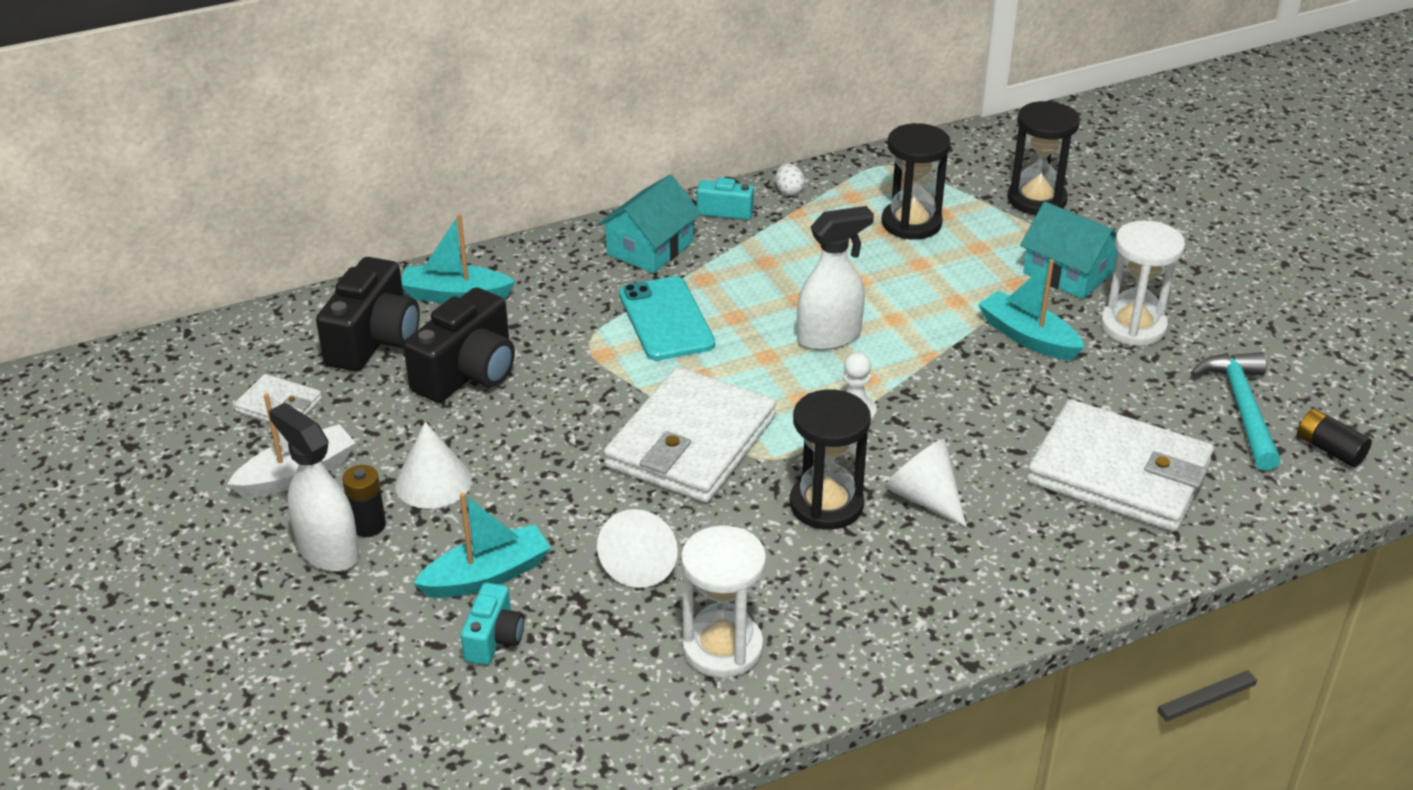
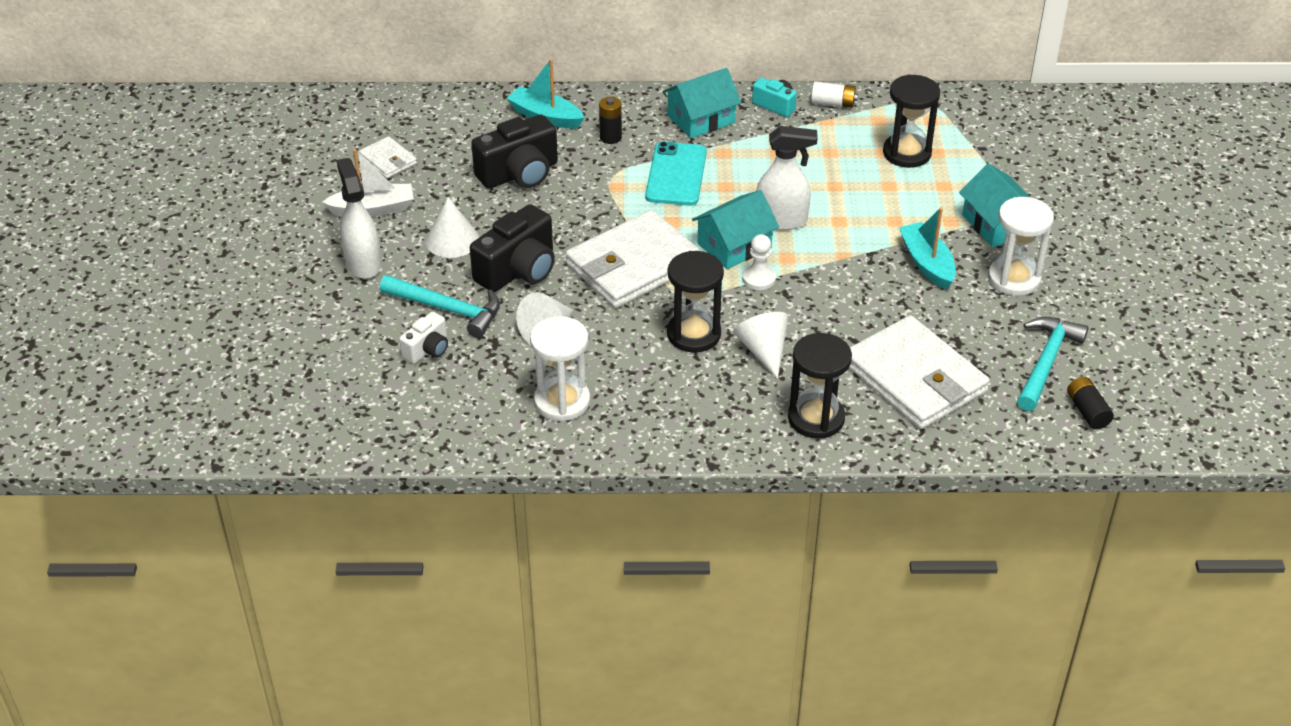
camera: 25 degrees right, 5 degrees up
black camera [316,257,420,371] -> black camera moved to [470,204,555,292]
black battery [342,465,386,537] -> black battery moved to [599,97,622,144]
turquoise boat [413,492,551,598] -> turquoise hammer [380,275,500,338]
turquoise camera [461,583,524,665] -> white camera [399,312,448,364]
white egg [776,163,805,196] -> white battery [811,81,858,108]
black hourglass [1007,101,1080,215] -> black hourglass moved to [788,333,852,439]
none -> turquoise house [692,190,779,269]

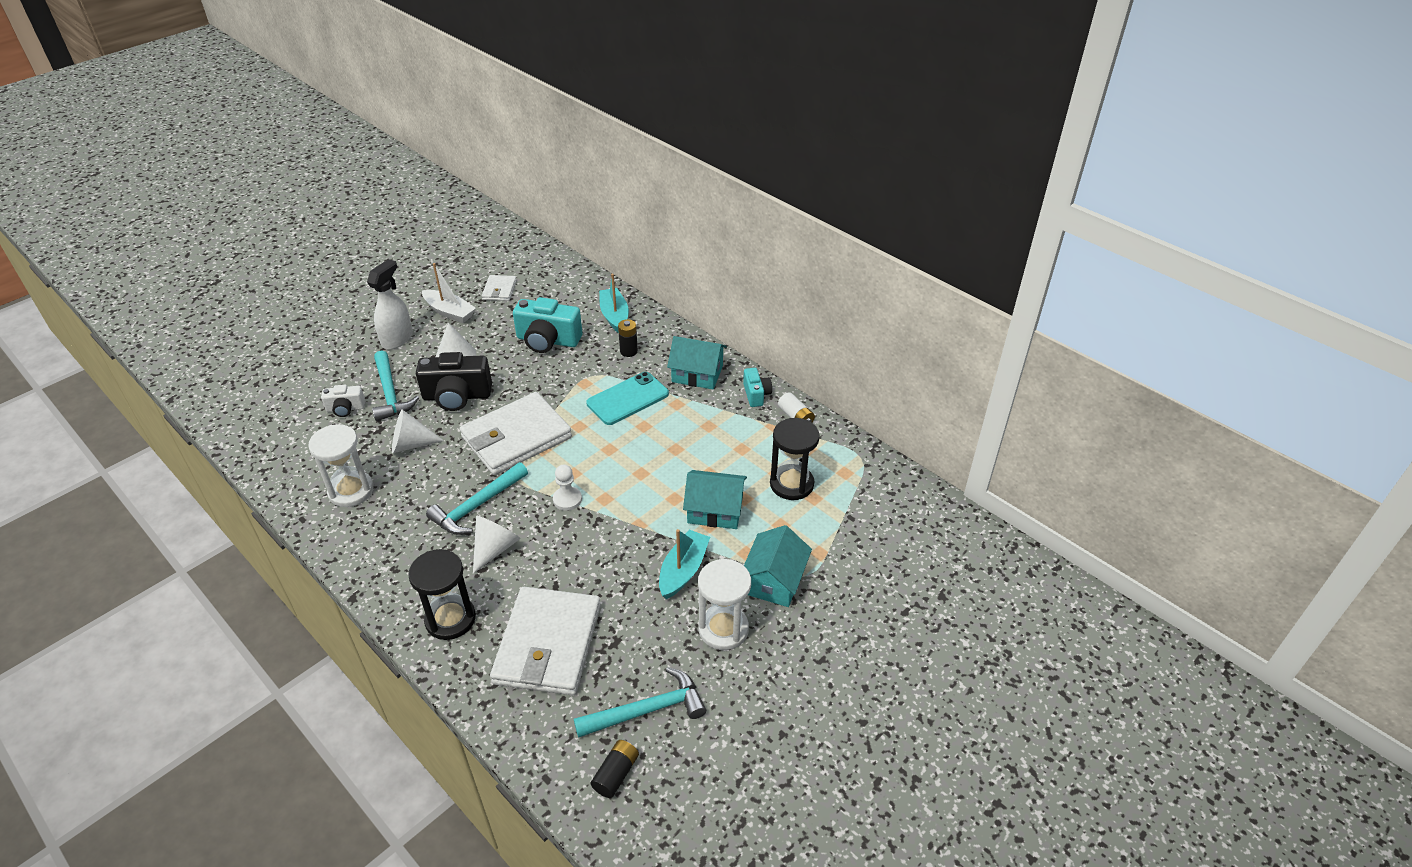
camera: 45 degrees right, 0 degrees up
black camera [471,115,558,189] -> turquoise camera [513,297,583,353]
white wallet [565,210,701,308] -> white wallet turned 45 degrees counterclockwise [460,392,572,475]
black hourglass [667,251,724,353] -> turquoise hammer [426,462,528,535]
turquoise house [692,190,779,269] -> turquoise house moved to [683,470,747,529]
white spray bottle [756,126,818,230] -> none

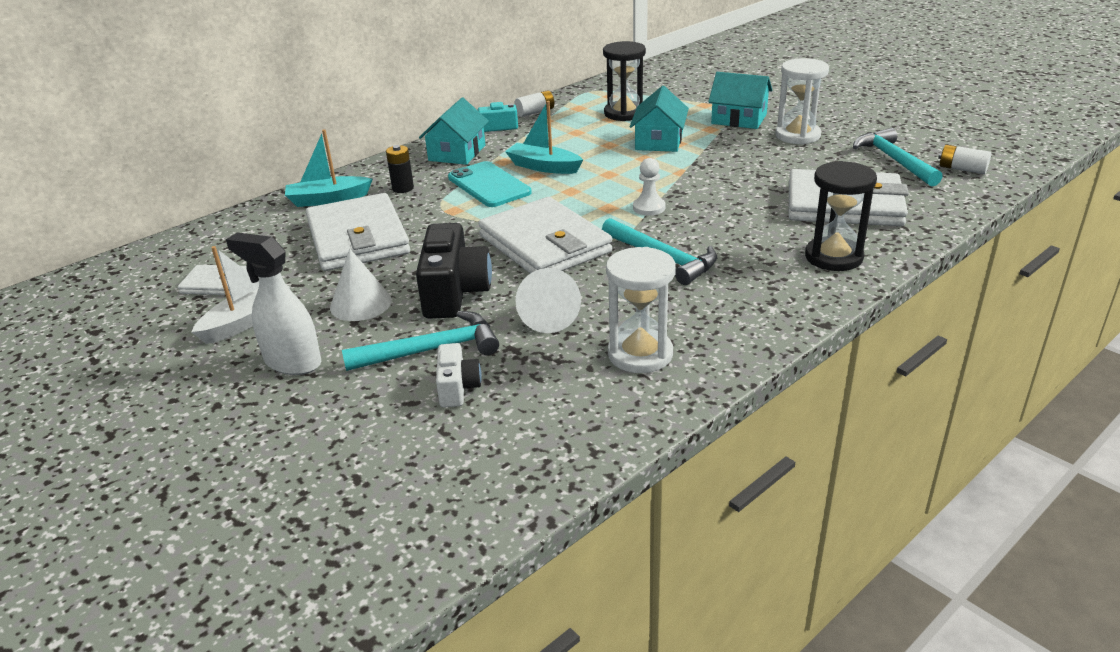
camera: 85 degrees left, 10 degrees down
white cone [473,516,521,574] -> none
turquoise camera [513,297,583,353] -> white wallet [306,193,410,271]
black battery [591,740,639,798] -> white battery [938,145,991,174]
turquoise boat [659,529,710,599] -> turquoise boat moved to [505,101,583,174]

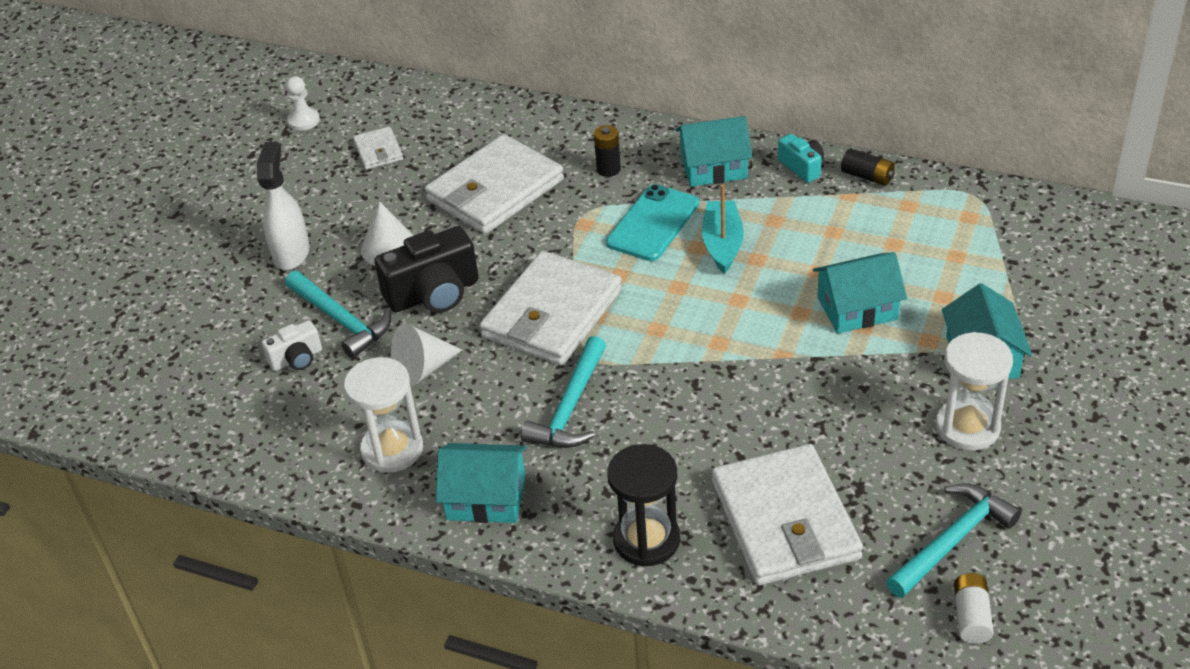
camera: 65 degrees right, 10 degrees up
white boat [192,246,290,344] -> none
turquoise boat [285,129,373,207] -> none
white battery [514,90,554,117] -> black battery [841,148,895,186]
black hourglass [603,41,646,121] -> none
white pawn [633,158,666,216] -> white pawn moved to [286,76,320,131]
none -> turquoise house [436,443,527,523]

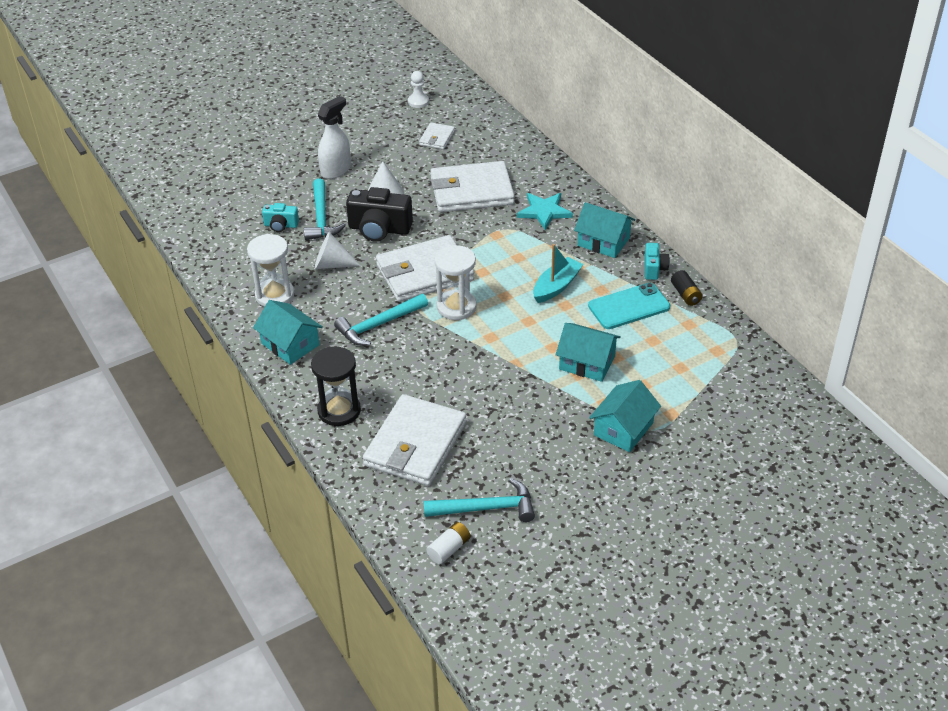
camera: 35 degrees right, 0 degrees up
white camera [262,320,322,371] -> turquoise camera [262,203,299,232]
black battery [594,125,621,177] -> turquoise star [517,193,573,230]
turquoise phone [606,184,699,261] -> turquoise phone moved to [588,283,670,329]
white hourglass [936,332,1013,451] -> white hourglass moved to [435,245,476,320]

